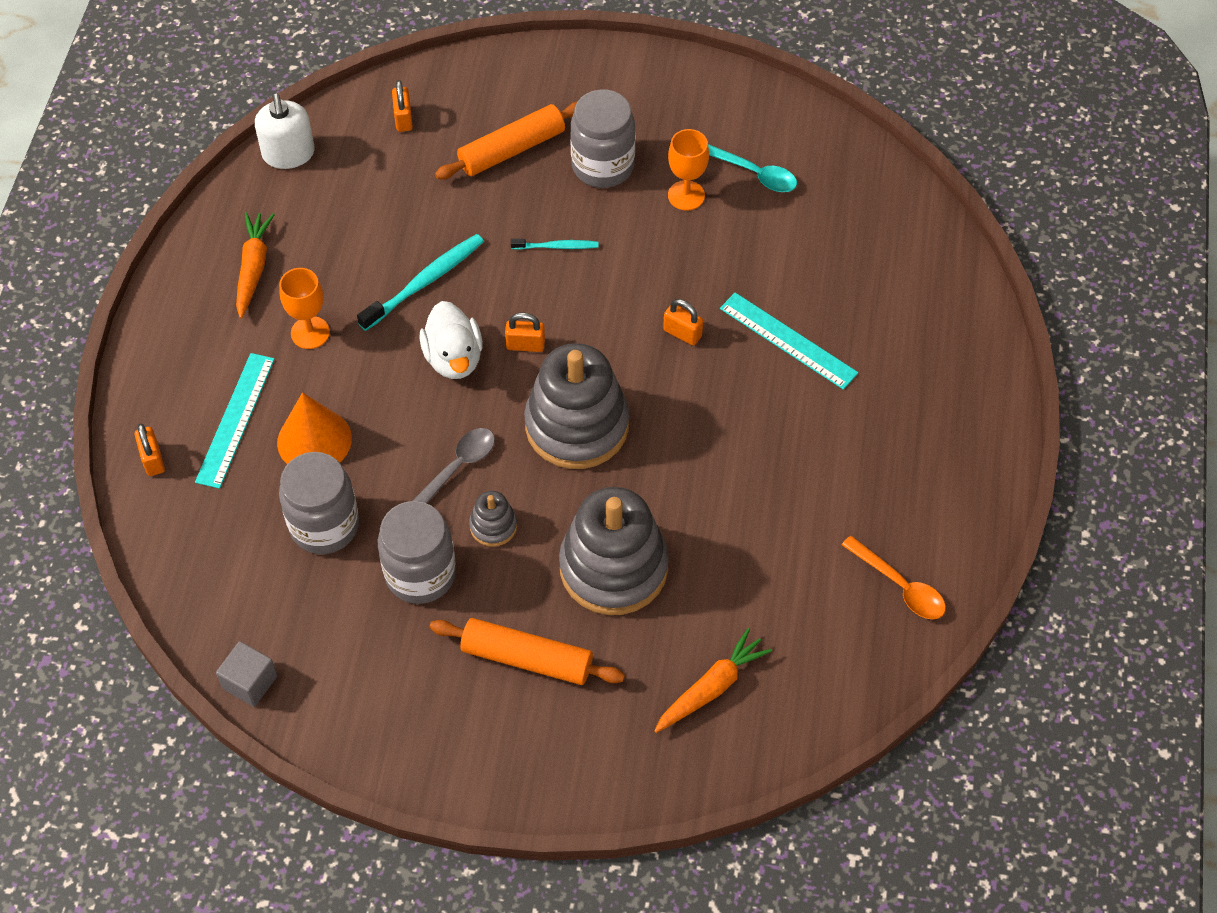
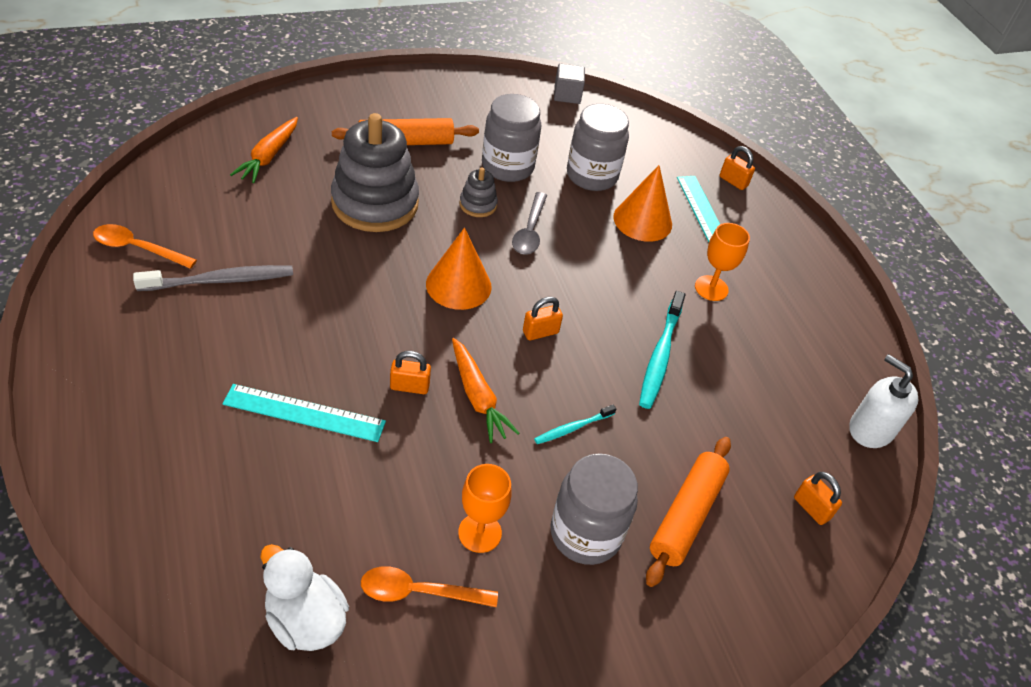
camera: 145 degrees right, 10 degrees down
orange carrot [236,212,275,319] -> orange carrot moved to [452,338,519,443]
white duck [419,301,483,379] -> white duck moved to [260,544,349,651]
grey stacking toy [524,343,629,469] -> orange cone [426,228,492,310]
turquoise spoon [708,144,797,192] -> orange spoon [361,566,498,607]
none -> grey toothbrush [133,265,293,291]

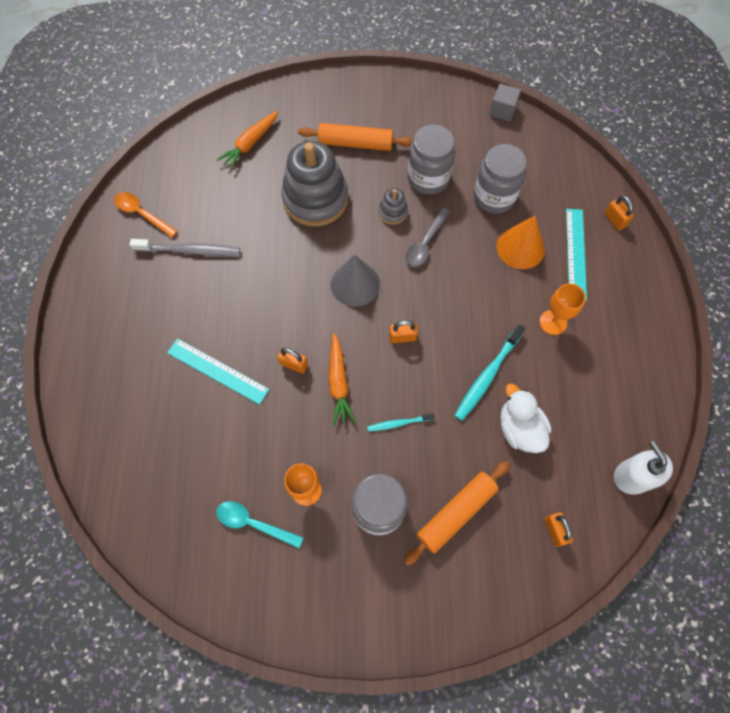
camera: 25 degrees right, 20 degrees up
white duck [260,544,349,651] -> white duck moved to [500,383,551,453]
orange spoon [361,566,498,607] -> turquoise spoon [216,501,304,548]
orange cone [426,228,492,310] -> grey cone [331,254,380,307]

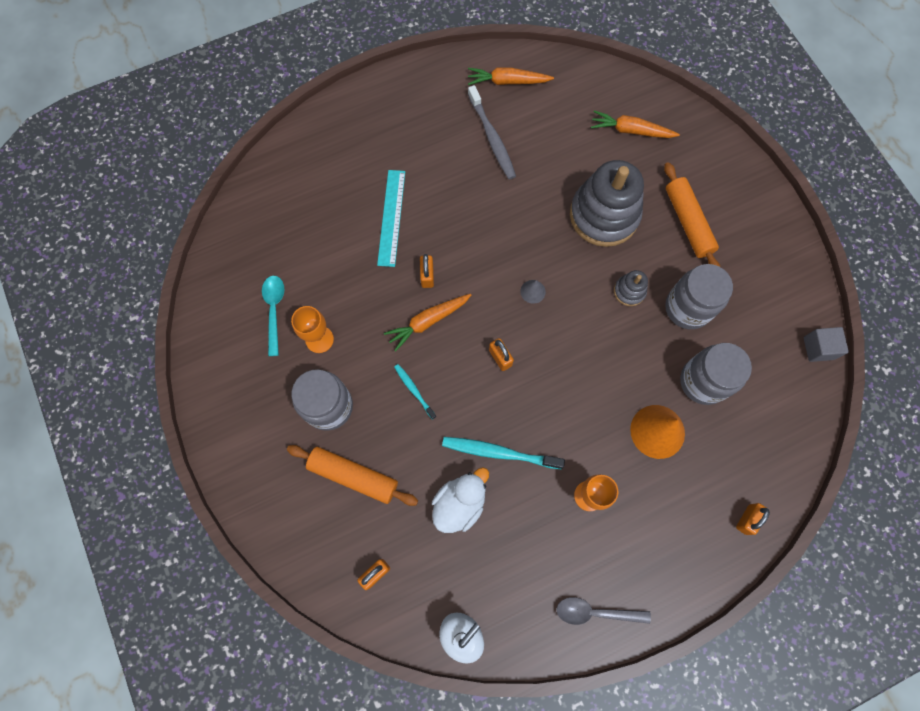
camera: 65 degrees right, 5 degrees up
orange spoon [114,192,178,238] -> orange carrot [468,67,554,85]
grey cone [331,254,380,307] -> grey cone [520,280,546,304], size x0.49
grey spoon [405,208,450,267] -> grey spoon moved to [557,597,651,625]
turquoise ruler [566,209,587,300] -> none

